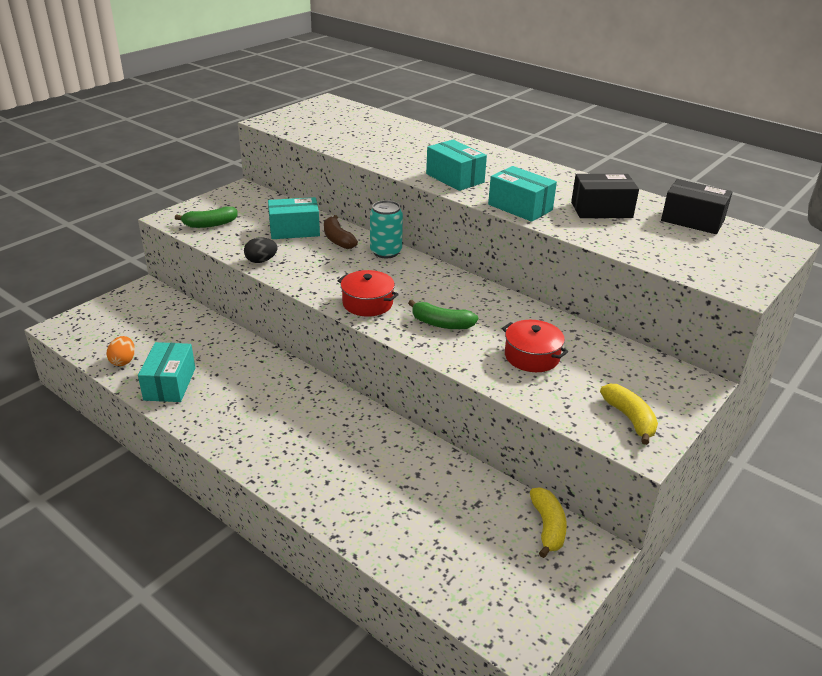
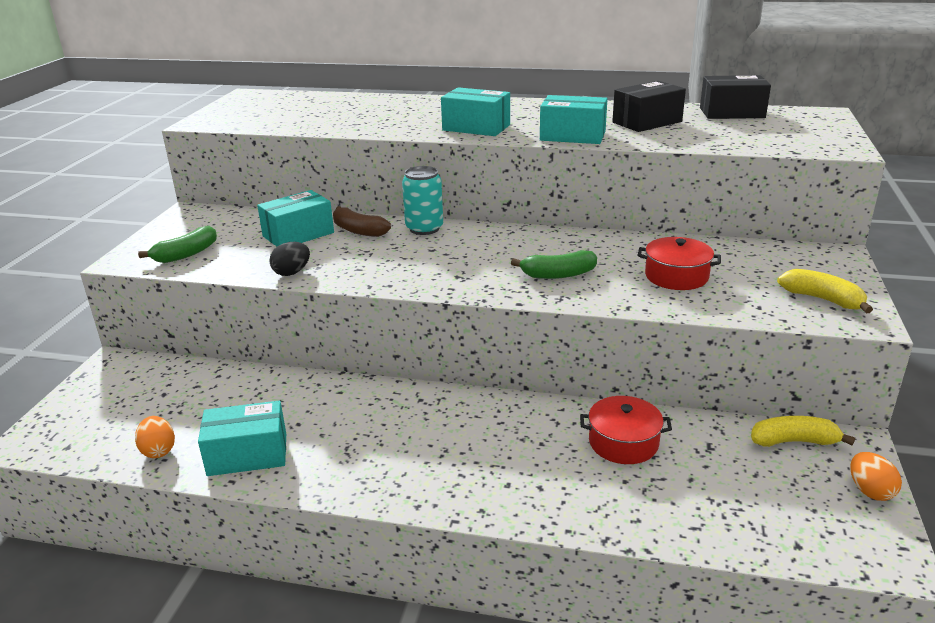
camera: 25 degrees left, 5 degrees down
turquoise box [138,342,195,402] -> turquoise box turned 75 degrees counterclockwise [198,401,286,476]
red pot [338,270,399,317] -> red pot moved to [580,396,672,464]
yellow banana [530,487,567,558] -> yellow banana turned 60 degrees counterclockwise [751,416,855,447]
none -> orange egg [850,452,902,501]

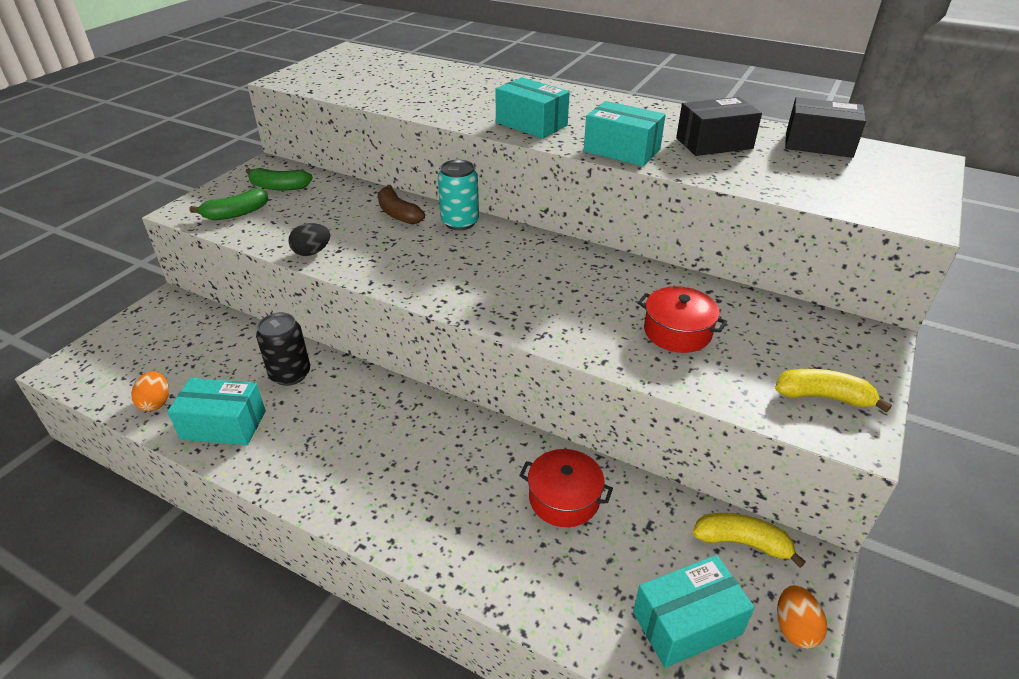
camera: 15 degrees right, 10 degrees up
turquoise box [257,190,334,246] -> turquoise box moved to [633,555,755,668]
green banana [511,250,597,279] -> green banana moved to [246,168,313,190]
yellow banana [777,269,873,314] -> yellow banana turned 45 degrees counterclockwise [775,369,892,413]
none -> black can [256,313,310,386]

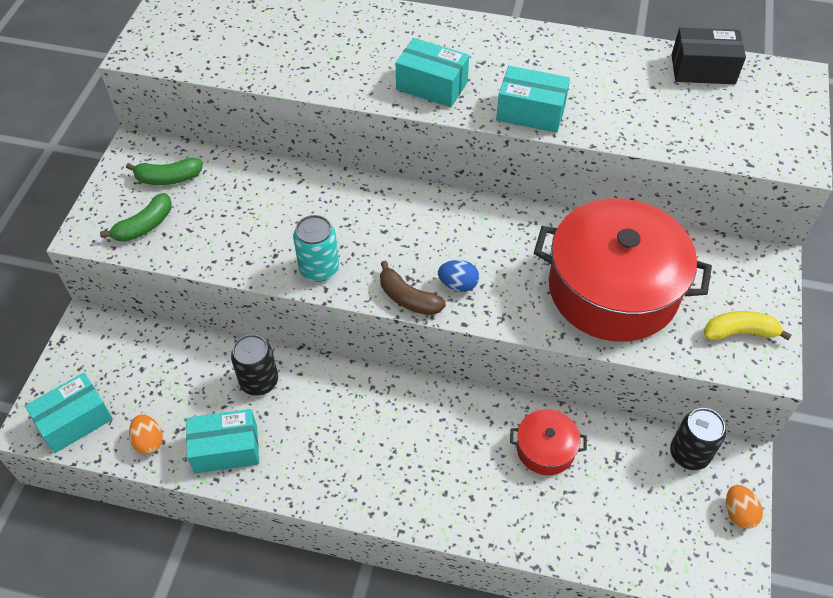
camera: 15 degrees left, 15 degrees up
black egg [288,223,330,256] -> none
brown banana [378,185,425,224] -> brown banana moved to [380,261,446,315]
turquoise can [438,160,479,230] -> turquoise can moved to [293,215,339,282]
turquoise box [633,555,755,668] -> turquoise box moved to [25,372,113,453]
red pot [638,286,727,353] -> red pot [534,198,712,342], size x2.23
black box [676,97,762,156] -> none
yellow banana [693,513,806,568] -> black can [670,408,726,470]
none -> blue egg [438,260,479,292]

